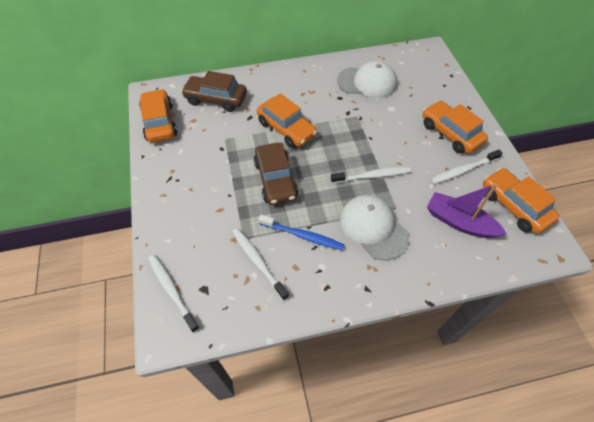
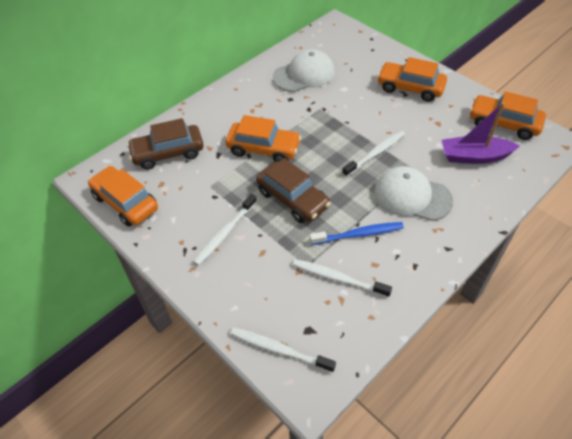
camera: 30 degrees left, 5 degrees down
white toothbrush [430,150,503,184] -> white toothbrush moved to [193,194,257,266]

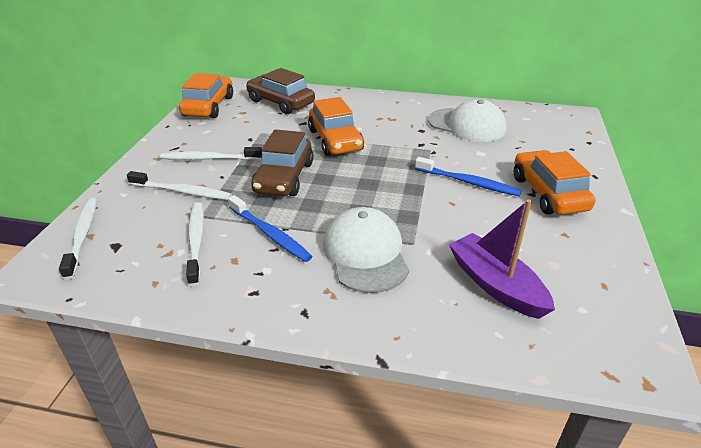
camera: 55 degrees right, 15 degrees down
white toothbrush [342,131,405,177] -> white toothbrush moved to [127,171,232,200]
orange car [470,92,546,140] -> none
none -> blue toothbrush [415,157,522,196]

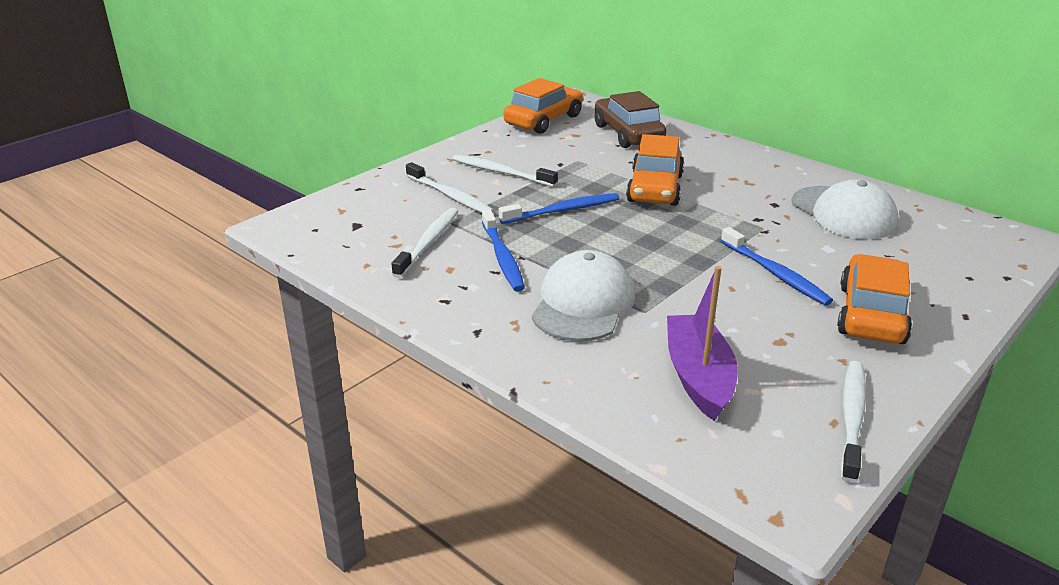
camera: 30 degrees right, 5 degrees down
white toothbrush [59,198,97,280] -> white toothbrush moved to [841,361,866,483]
brown car [251,129,314,196] -> blue toothbrush [499,193,620,224]

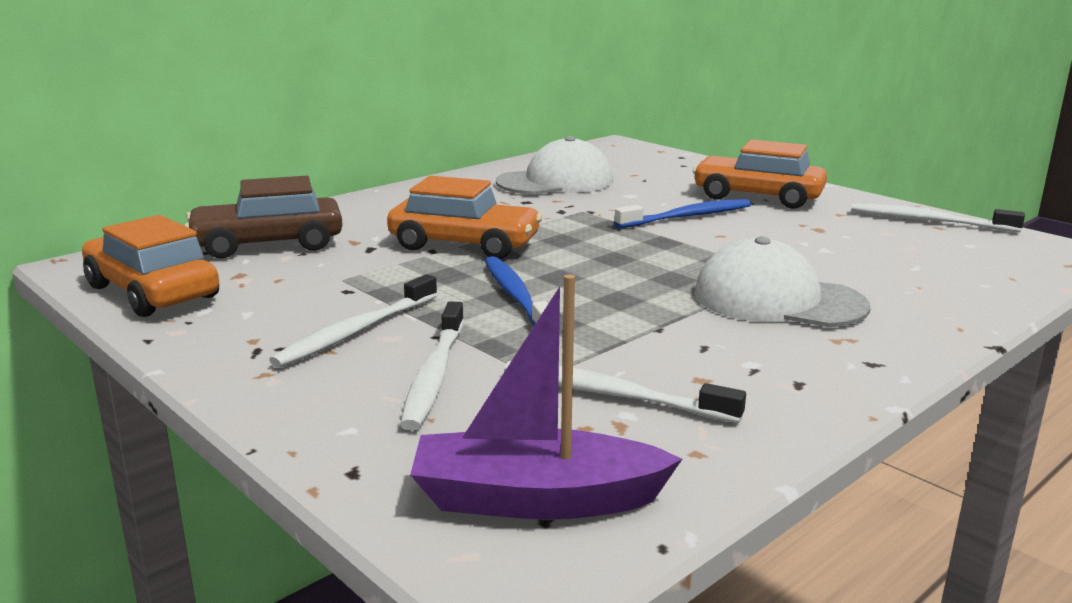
camera: 85 degrees left, 10 degrees down
white toothbrush [406,162,494,213] -> white toothbrush turned 135 degrees clockwise [400,301,464,430]
blue toothbrush [482,210,525,292] -> none
purple boat [667,266,738,421] -> purple boat moved to [410,274,682,520]

